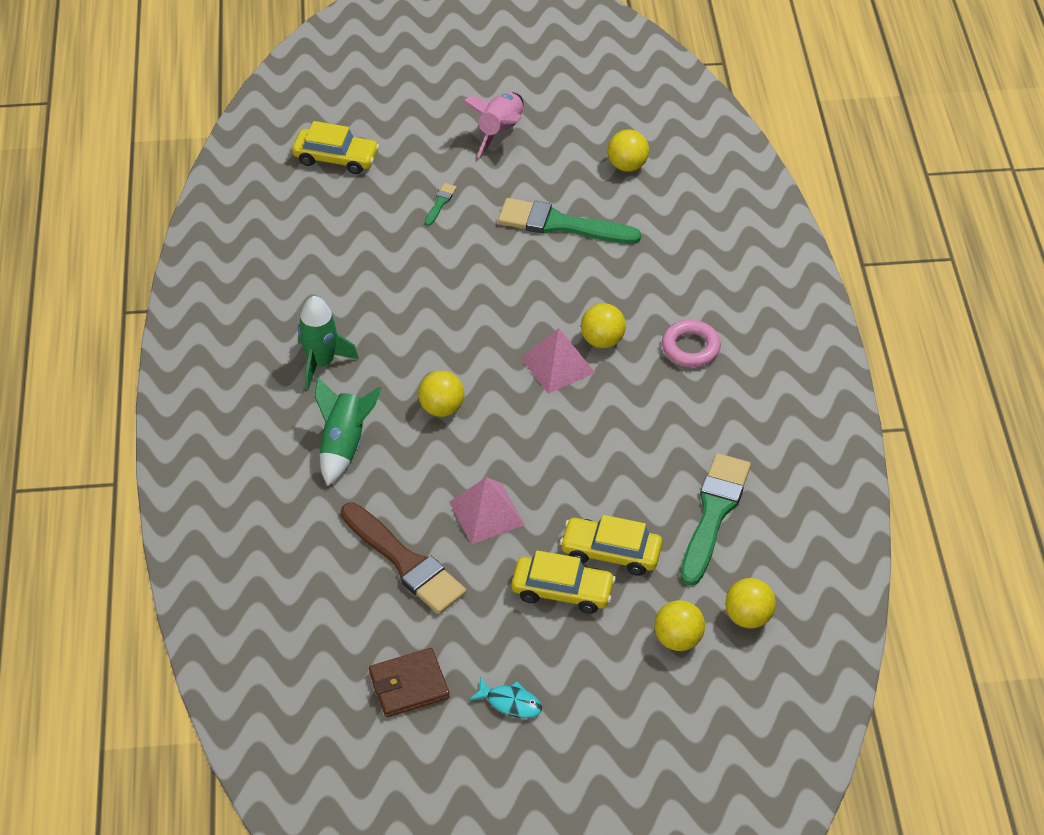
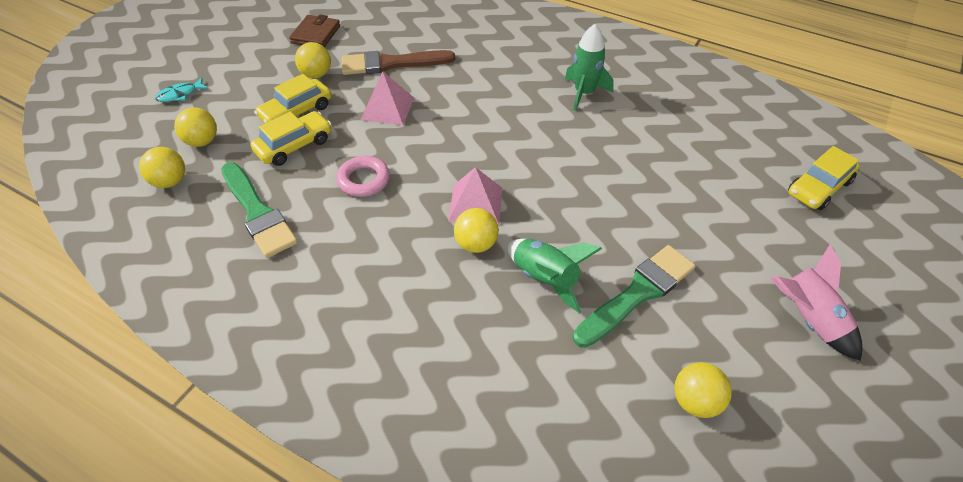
camera: 125 degrees right, 0 degrees up
green rocket [315,377,381,486] -> green rocket moved to [507,239,602,313]
yellow ball [418,371,464,417] -> yellow ball moved to [295,42,331,78]
green brush [425,183,457,226] -> none
turquoise fish [469,677,542,718] -> turquoise fish moved to [155,77,209,102]
pink ring [662,320,721,367] -> pink ring moved to [336,156,390,197]

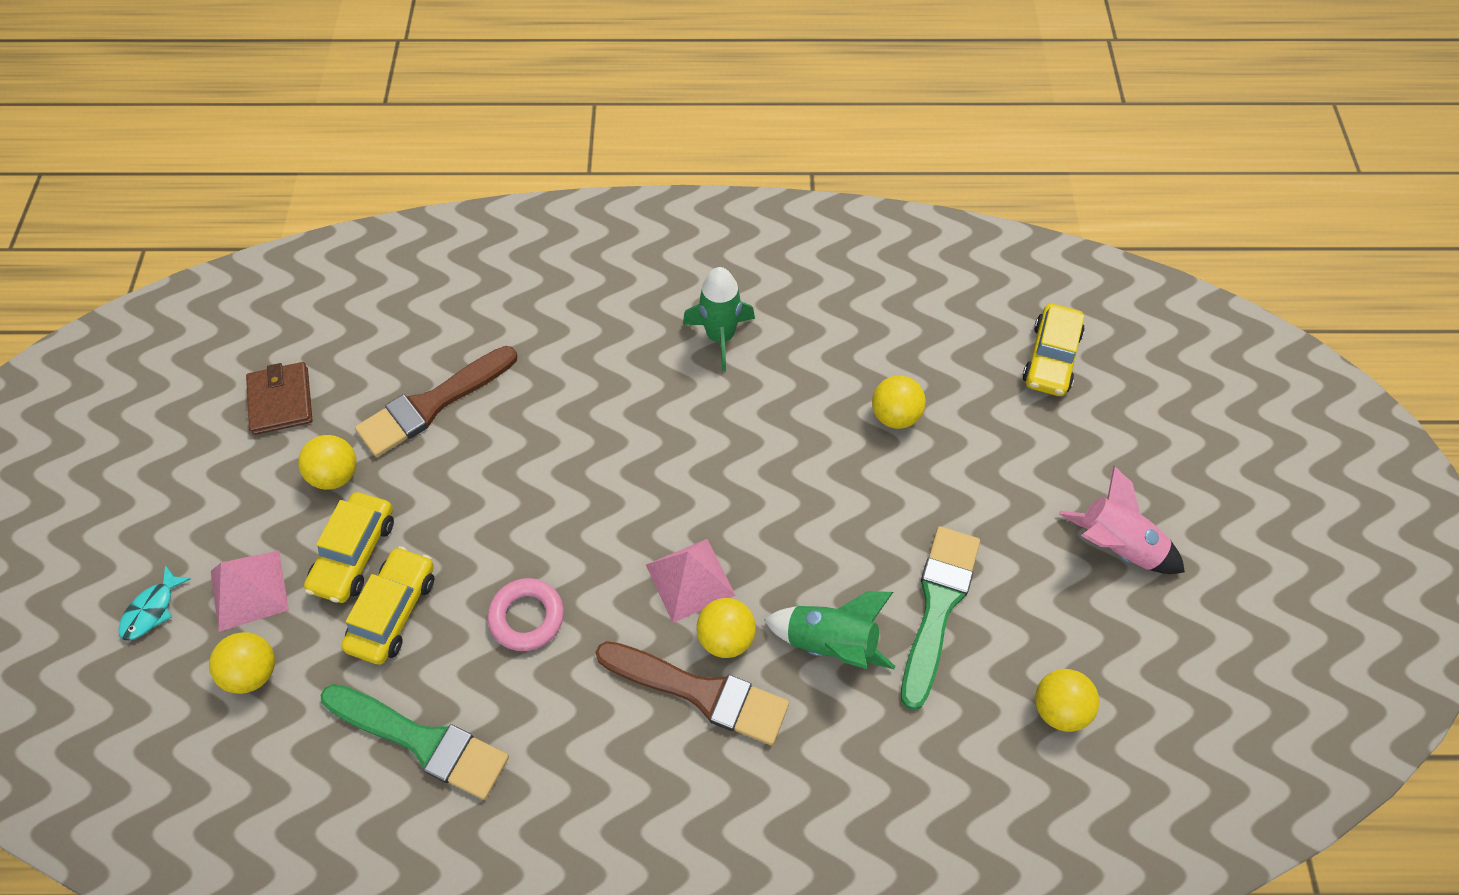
camera: 30 degrees left, 10 degrees up
yellow ball [139,147,185,188] -> yellow ball moved to [872,375,926,429]
pink pyramid [361,71,414,125] -> pink pyramid moved to [211,550,289,632]
none -> brown brush [595,641,789,745]

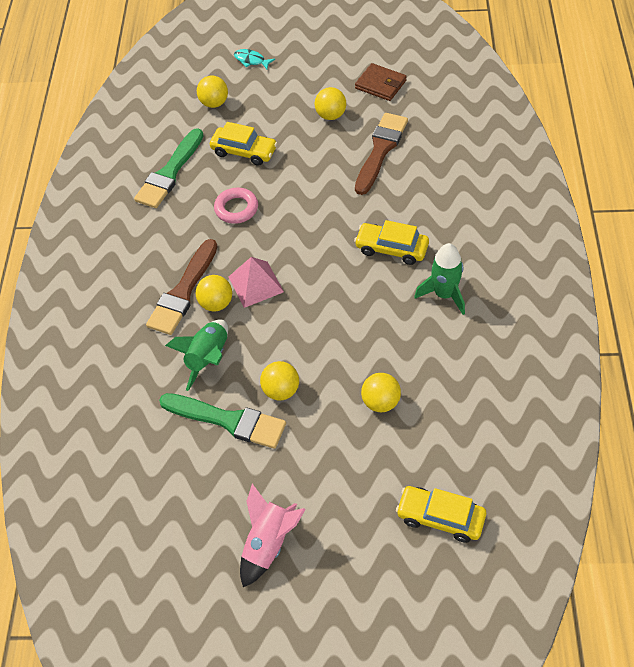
camera: 95 degrees right, 5 degrees down
pink pyramid [211,550,289,632] -> none
brown wallet [246,362,312,435] -> brown wallet turned 45 degrees clockwise [355,63,407,101]
yellow car [304,492,394,603] -> yellow car moved to [354,220,429,265]
brown brush [355,346,518,457] -> brown brush turned 60 degrees clockwise [355,113,408,195]
yellow ball [1035,669,1099,732] -> yellow ball moved to [260,361,299,400]

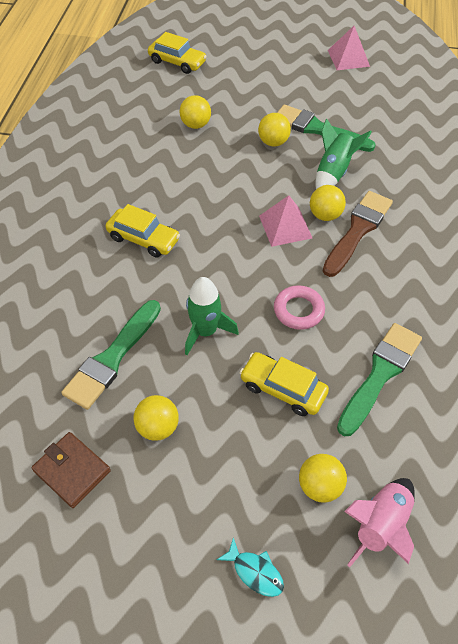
camera: 175 degrees left, 0 degrees up
pink rocket [240,484,306,587] -> pink rocket moved to [344,478,415,567]
brown brush [355,113,408,195] -> green brush [61,300,161,410]
green rocket [414,243,465,315] -> green rocket moved to [185,277,239,355]
none -> pink pyramid [328,26,370,70]

